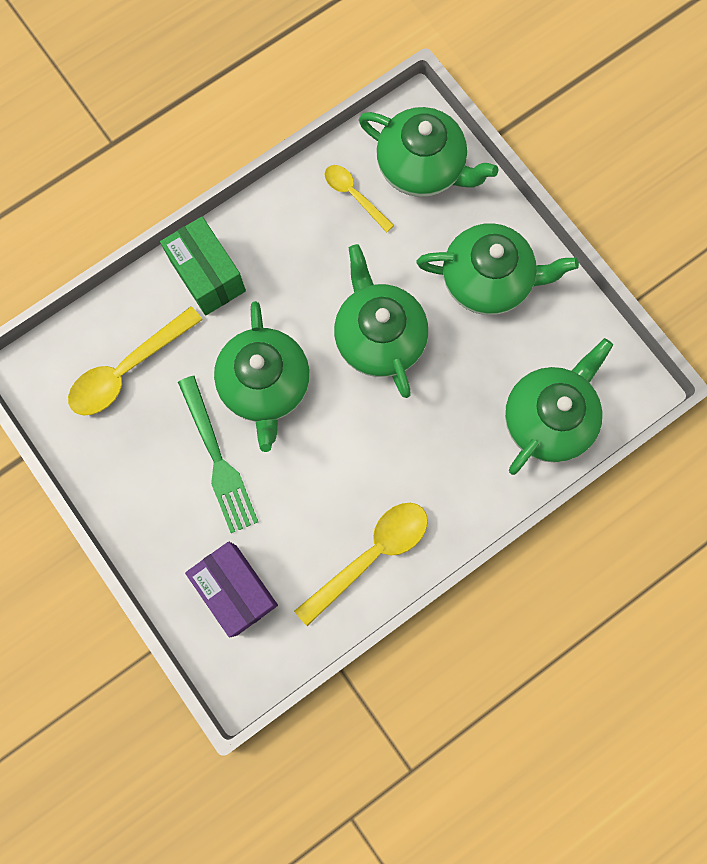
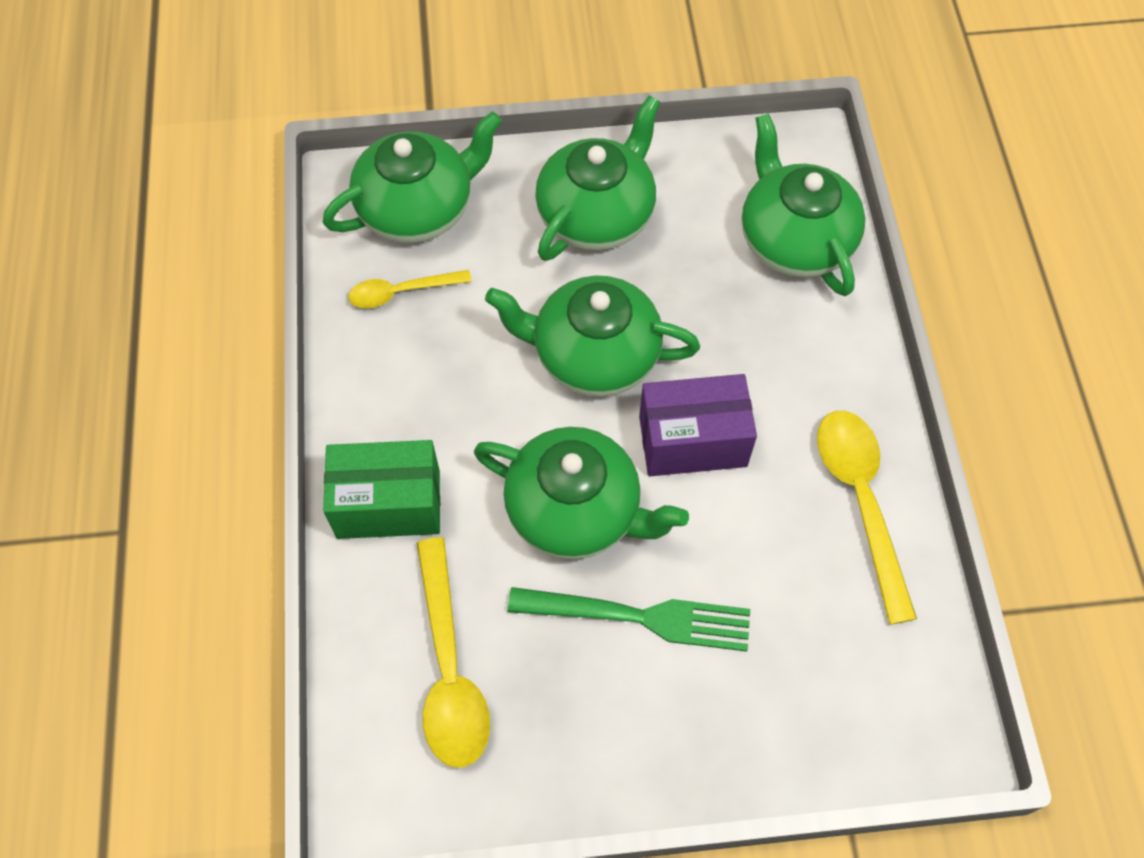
camera: 60 degrees left, 15 degrees down
purple box [185,541,278,638] -> purple box moved to [639,374,757,476]

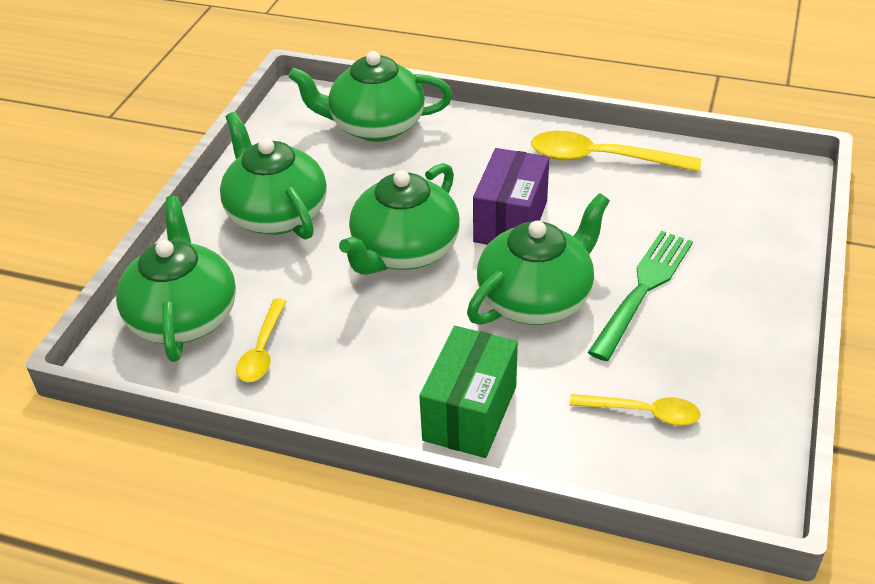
camera: 65 degrees left, 20 degrees down
yellow spoon [416,537,490,768] -> yellow spoon [570,394,701,425], size x0.60

